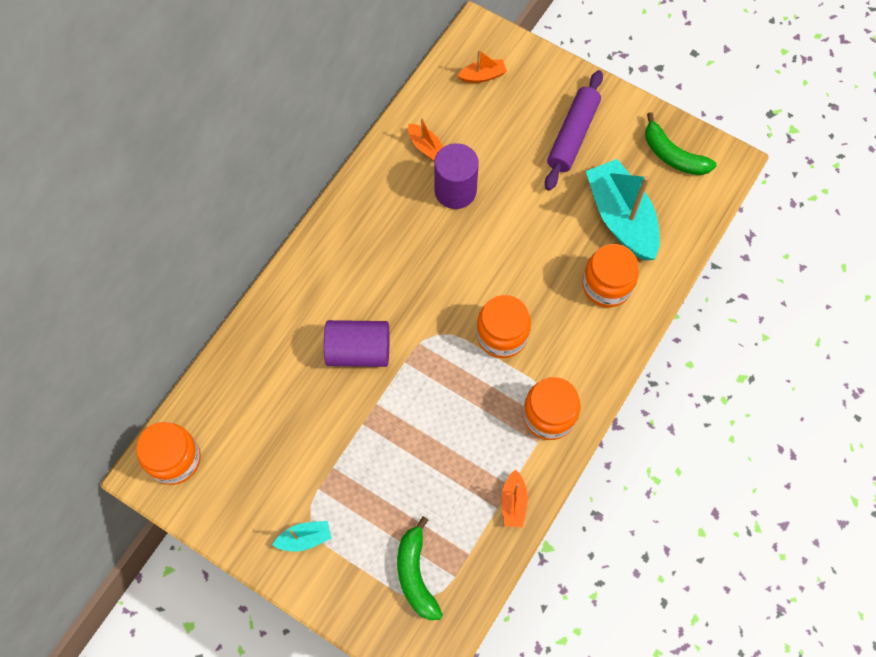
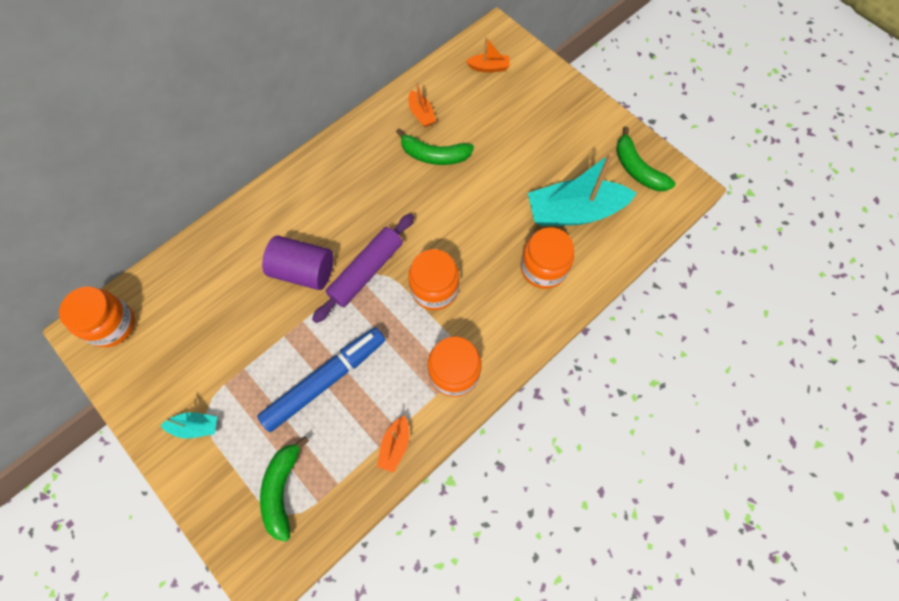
camera: 15 degrees right, 0 degrees up
purple cylinder [434,143,479,209] -> green banana [396,128,474,165]
purple rolling pin [545,70,603,191] -> purple rolling pin moved to [312,213,414,323]
turquoise boat [586,159,660,260] -> turquoise boat turned 90 degrees counterclockwise [528,152,637,226]
none -> blue marker [257,327,385,432]

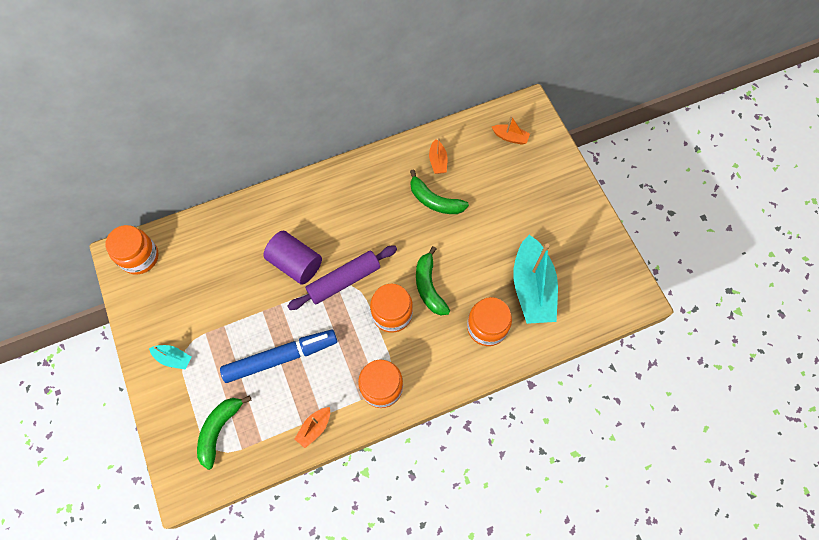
camera: 20 degrees right, 0 degrees up
turquoise boat [528,152,637,226] -> turquoise boat turned 105 degrees counterclockwise [513,235,558,324]
green banana [616,127,675,191] -> green banana moved to [416,246,450,316]

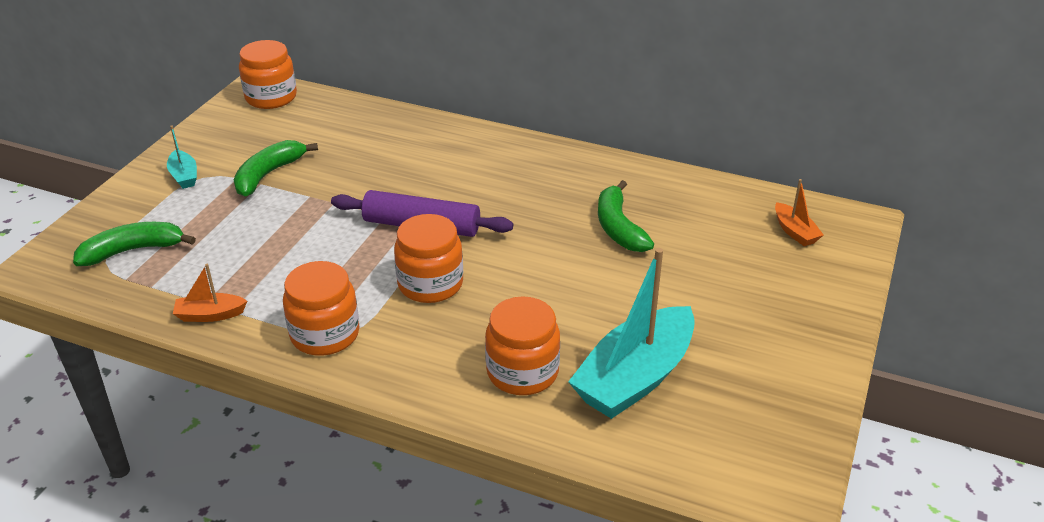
camera: 45 degrees right, 30 degrees down
blue marker [220,330,337,383] -> none
purple cylinder [263,231,322,285] -> none
green banana [416,246,450,316] -> green banana moved to [234,140,318,197]
orange boat [429,138,448,174] -> none

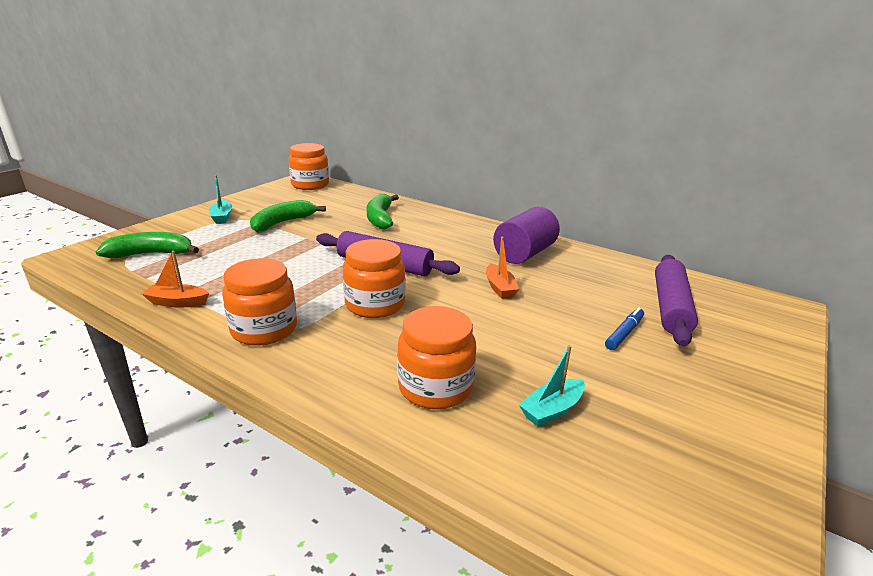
camera: 10 degrees right, 10 degrees down
turquoise boat [568,248,695,419] -> turquoise boat [519,345,585,427], size x0.46
green banana [598,180,654,252] -> green banana moved to [367,194,399,229]
orange boat [775,179,824,246] -> orange boat moved to [486,237,519,299]
none -> purple cylinder [493,207,560,264]
none -> blue marker [605,307,644,350]
none -> purple rolling pin [655,255,698,347]

